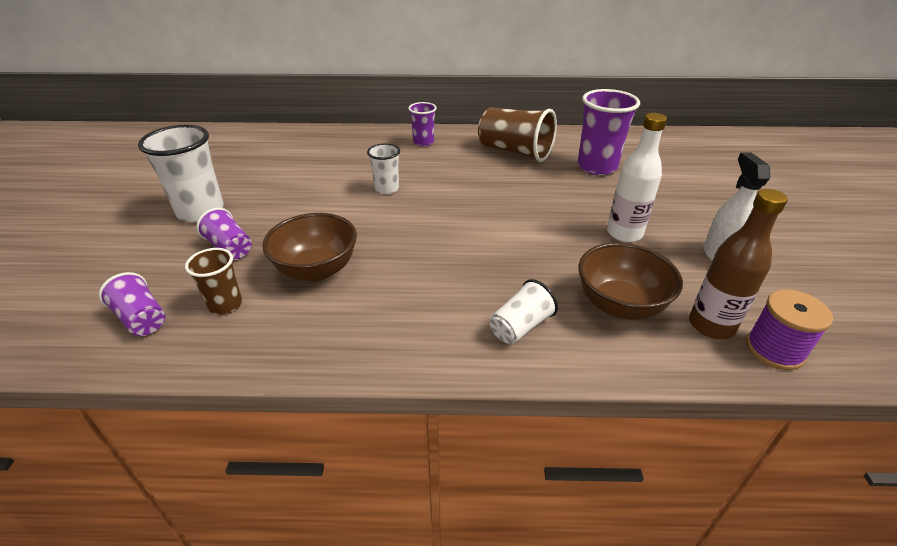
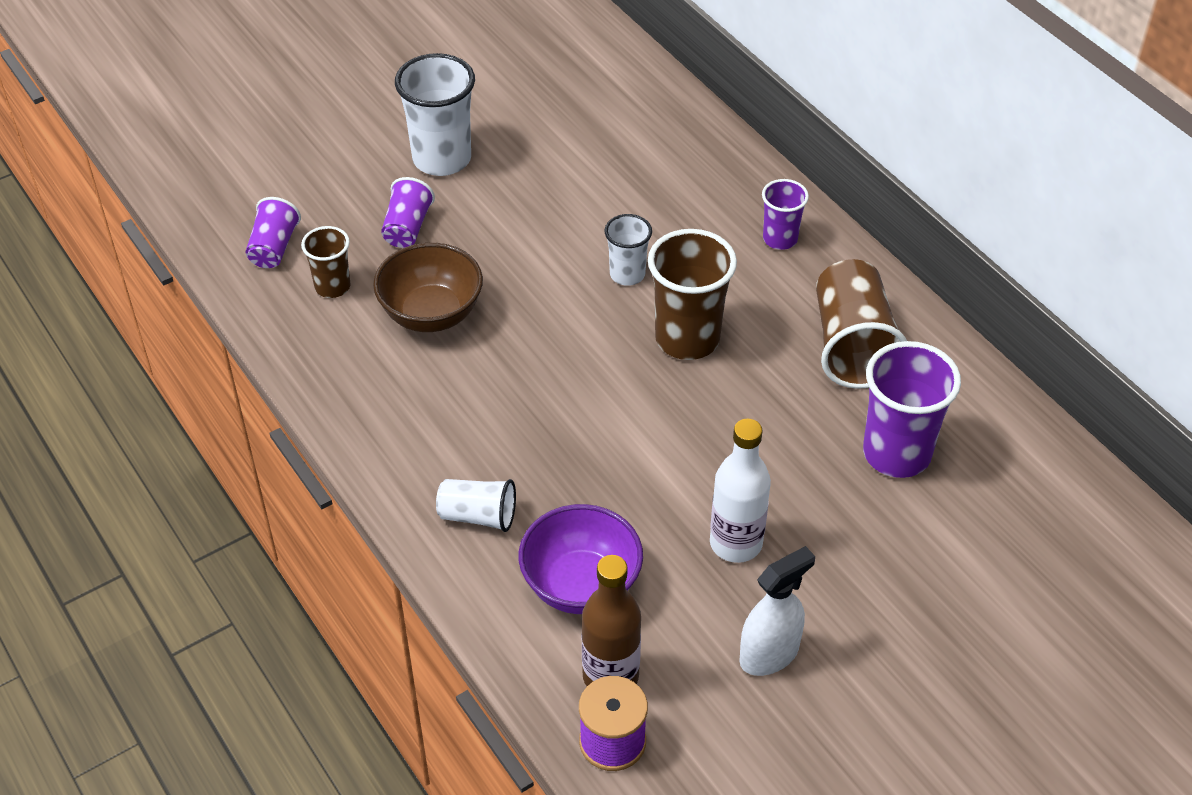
camera: 55 degrees right, 10 degrees up
brown bowl [579,243,683,320] -> purple bowl [519,504,643,614]
none -> brown cup [648,229,737,360]

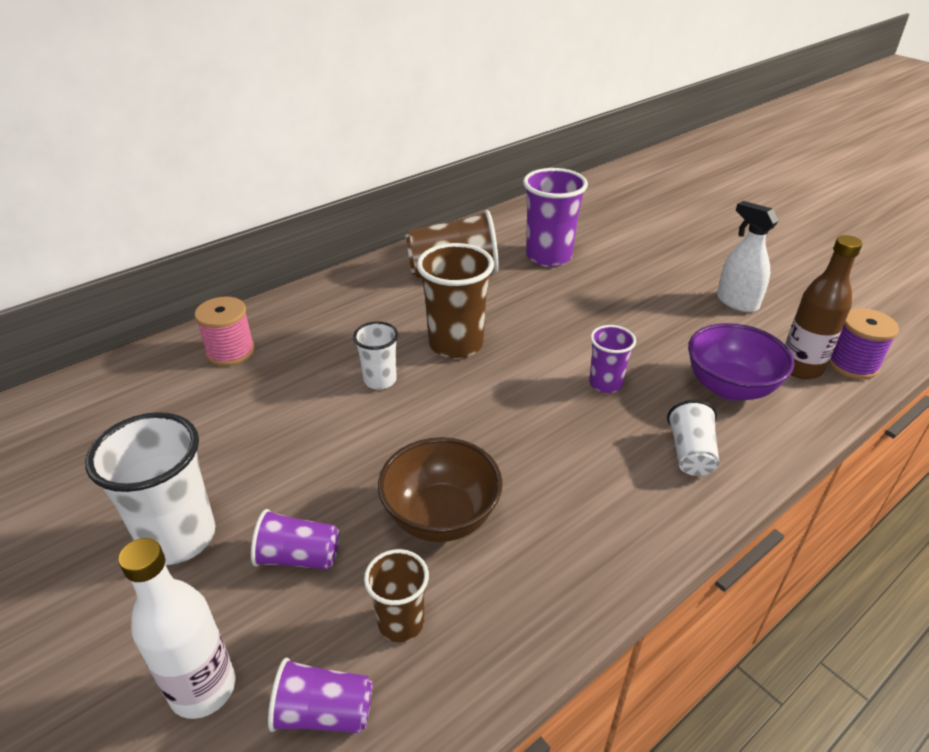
camera: 95 degrees left, 10 degrees down
white bottle [710,419,771,563] -> white bottle moved to [118,538,236,719]
purple cup [762,179,809,250] -> purple cup moved to [589,325,636,393]
none -> pink spool [194,297,255,366]

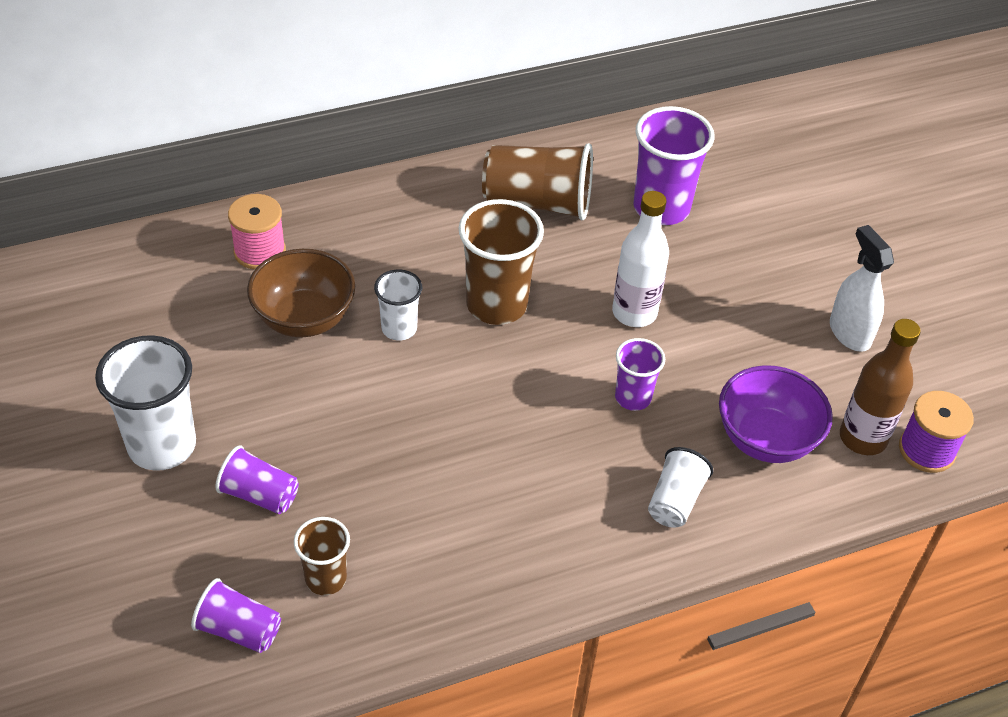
camera: 15 degrees right, 10 degrees up
white bottle [118,538,236,719] -> white bottle moved to [612,191,669,327]
brown bowl [378,437,503,542] -> brown bowl moved to [247,249,355,337]

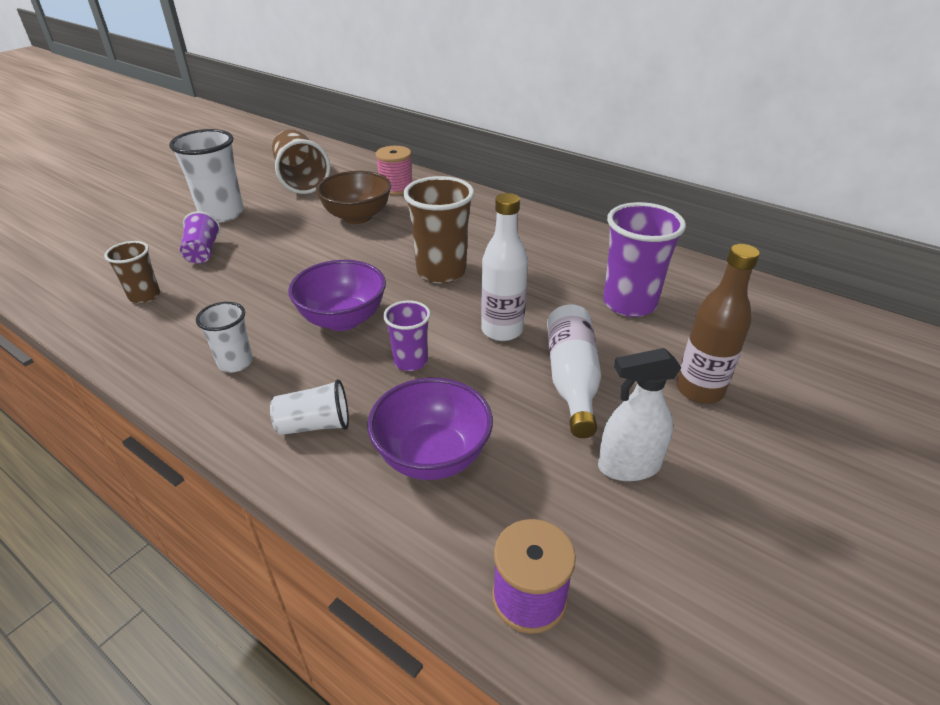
camera: 60 degrees right, 10 degrees down
purple cup [191,578,281,653] -> none
white cup [374,270,422,341] -> white cup moved to [196,302,253,373]
brown cup [482,143,593,220] -> brown cup moved to [272,129,330,194]
white spray bottle [830,225,894,352] -> white spray bottle turned 135 degrees counterclockwise [598,348,682,481]
brown bottle [840,319,921,455] -> brown bottle moved to [677,244,760,404]
none -> purple bowl [288,260,386,331]
none -> white bottle [547,304,601,438]

